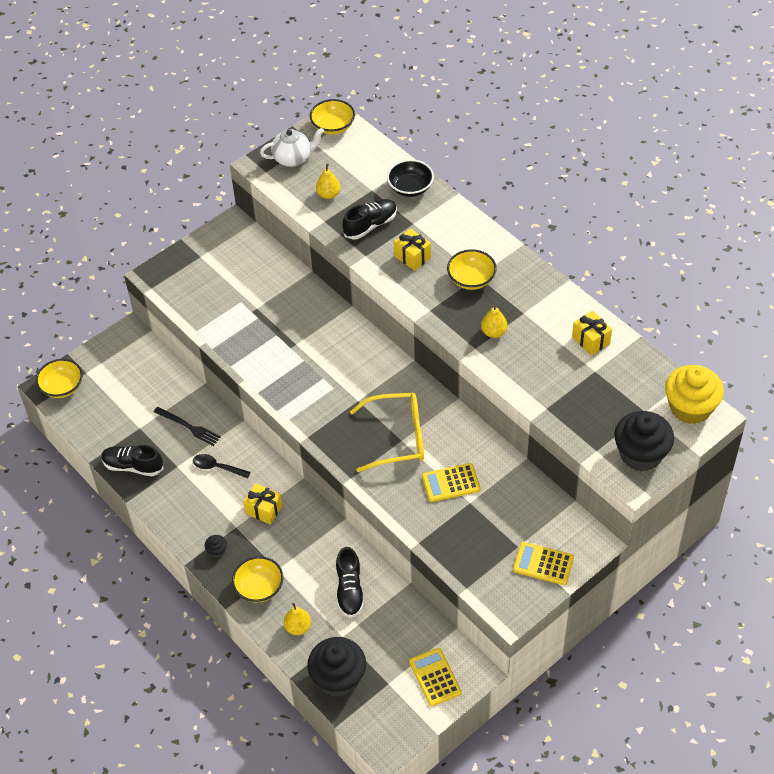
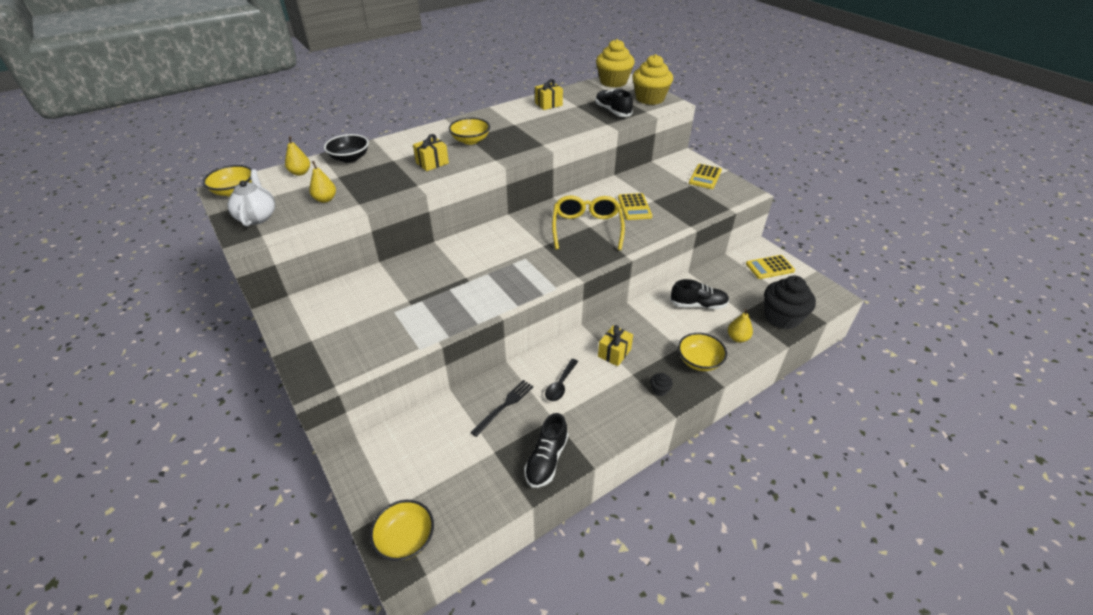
camera: 85 degrees left, 10 degrees down
black shoe [342,199,397,240] -> black shoe moved to [595,89,633,117]
yellow pear [481,305,508,338] -> yellow pear moved to [285,136,310,176]
black cupcake [614,411,674,471] -> yellow cupcake [632,54,673,105]

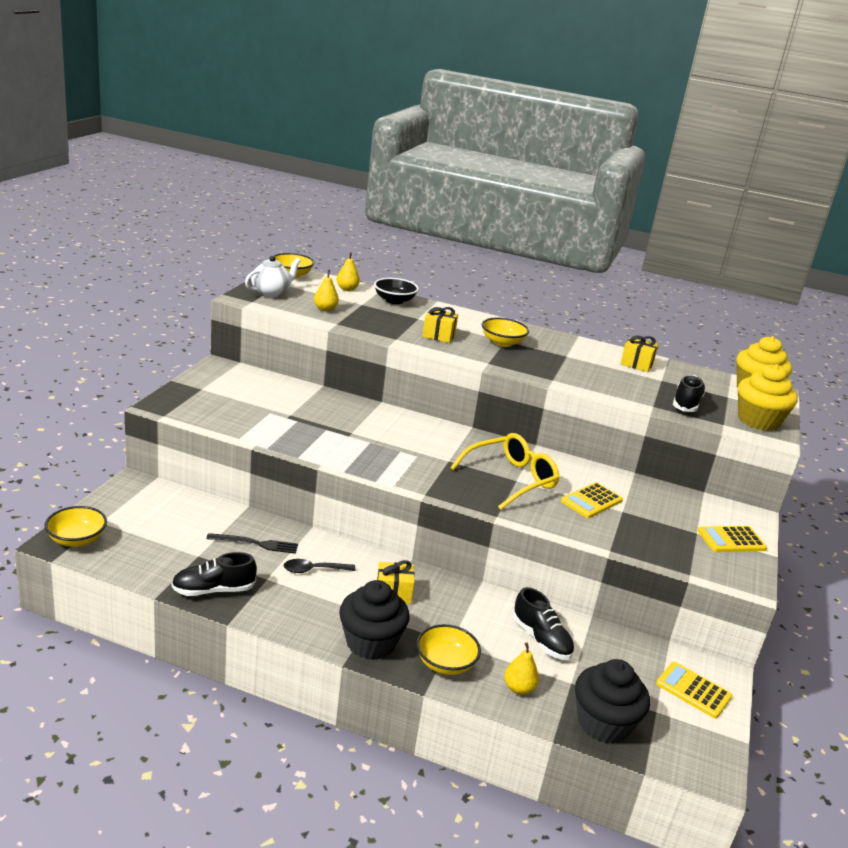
camera: 50 degrees right, 15 degrees down
black cupcake [650,373,673,396] -> black cupcake [339,580,410,660], size x2.45

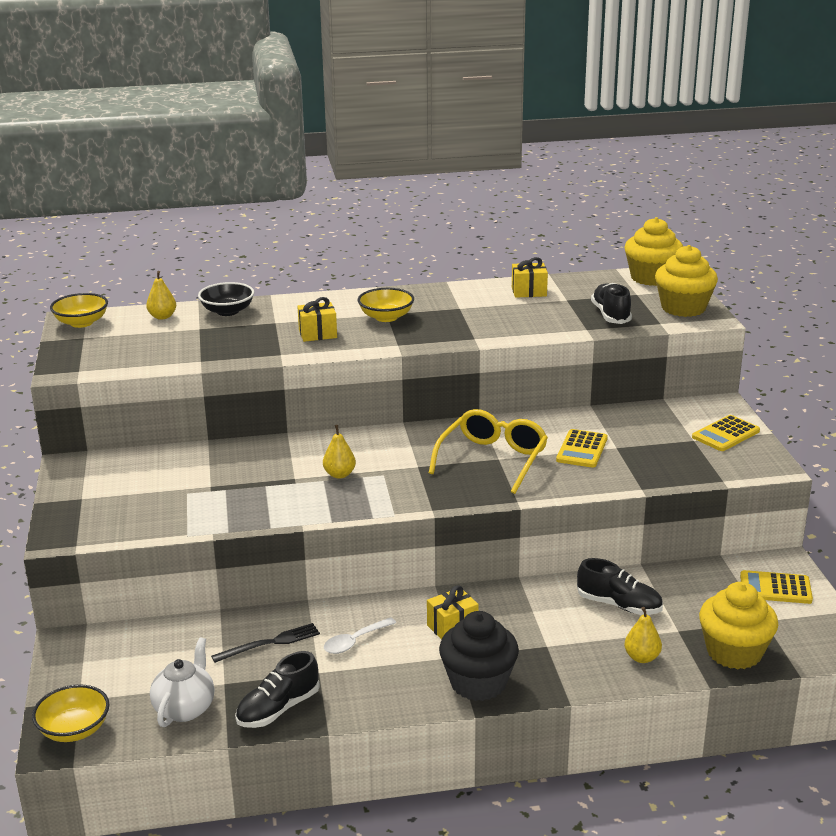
camera: 25 degrees left, 0 degrees up
white teapot [245,256,301,297] -> white teapot moved to [150,637,214,727]
black spoon [283,559,356,573] -> white spoon [324,617,396,654]
yellow pear [314,270,339,311] -> yellow pear moved to [323,425,356,479]
yellow bowl [416,624,481,675] -> none
black cupcake [575,659,650,744] -> yellow cupcake [699,582,778,669]

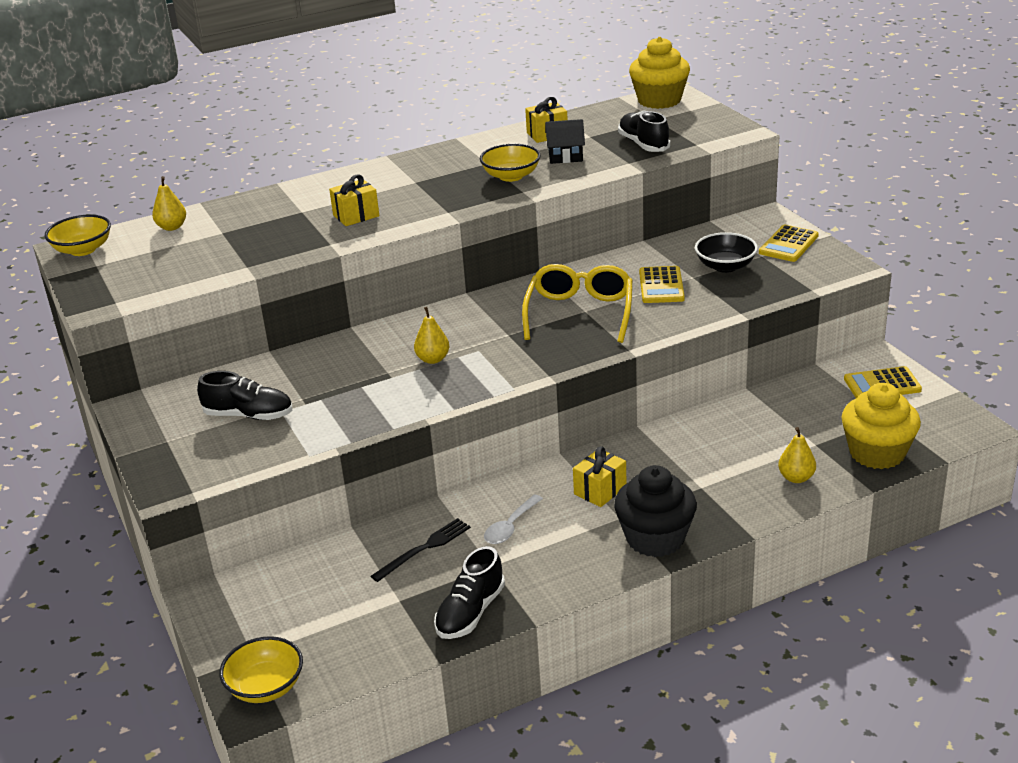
camera: 15 degrees left, 5 degrees up
white teapot [150,637,214,727] -> none
black bowl [198,282,254,316] -> black bowl moved to [695,232,758,273]
yellow bowl [358,288,414,322] -> yellow bowl moved to [480,144,541,182]
black shoe [577,558,663,615] -> black shoe moved to [197,371,292,420]
yellow cupcake [655,245,718,317] -> none
none -> black house [545,119,585,164]

